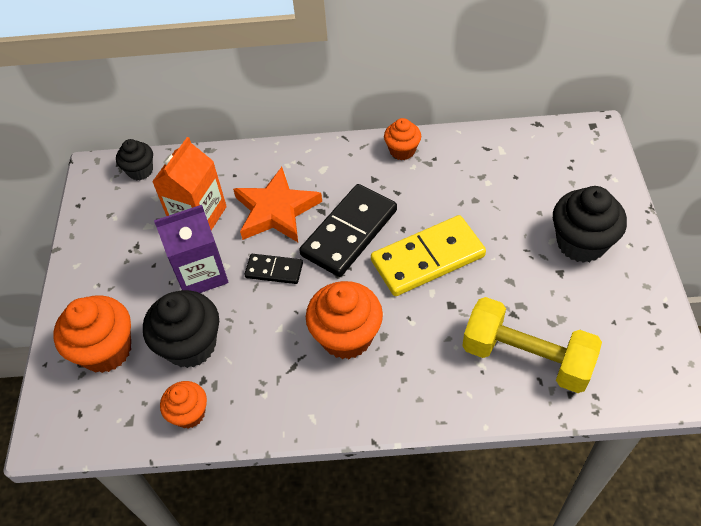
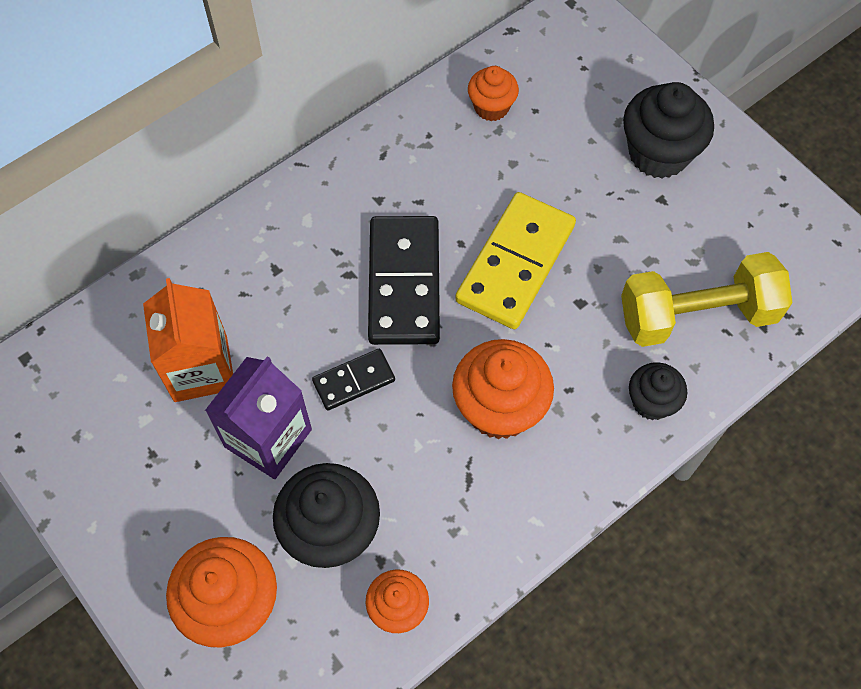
camera: 40 degrees left, 10 degrees up
black cupcake [116,139,153,180] -> black cupcake moved to [629,362,687,420]
orange star [233,167,322,242] -> none
orange cupcake [384,118,421,160] -> orange cupcake moved to [468,66,519,121]

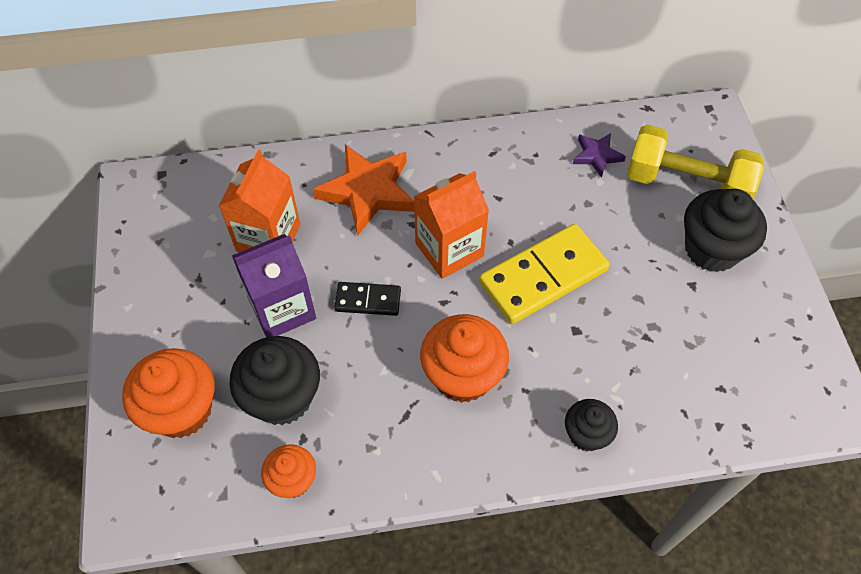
camera: 30 degrees right, 5 degrees down
black domino [368,216,440,345] -> orange carton [414,171,489,279]
orange cupcake [468,66,519,121] -> purple star [573,133,626,178]
yellow dumbbell [621,252,792,347] -> yellow dumbbell moved to [627,124,764,199]
none -> orange star [313,145,415,236]

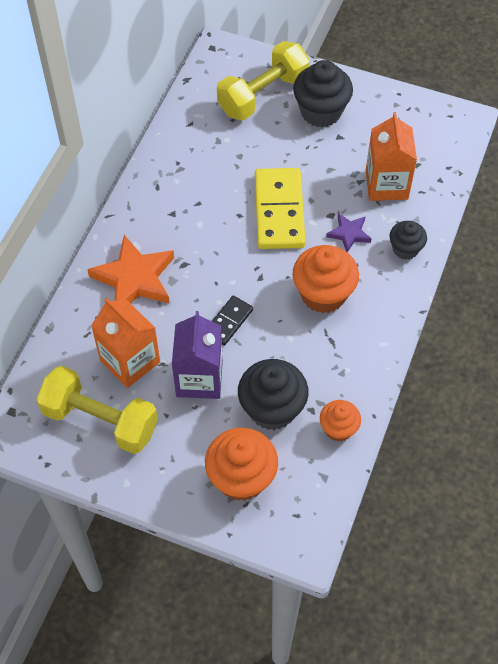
camera: 60 degrees left, 0 degrees up
orange carton [414,171,489,279] -> orange carton moved to [366,112,417,201]
purple star [573,133,626,178] -> purple star moved to [326,213,371,252]
none -> yellow dumbbell [36,366,158,454]

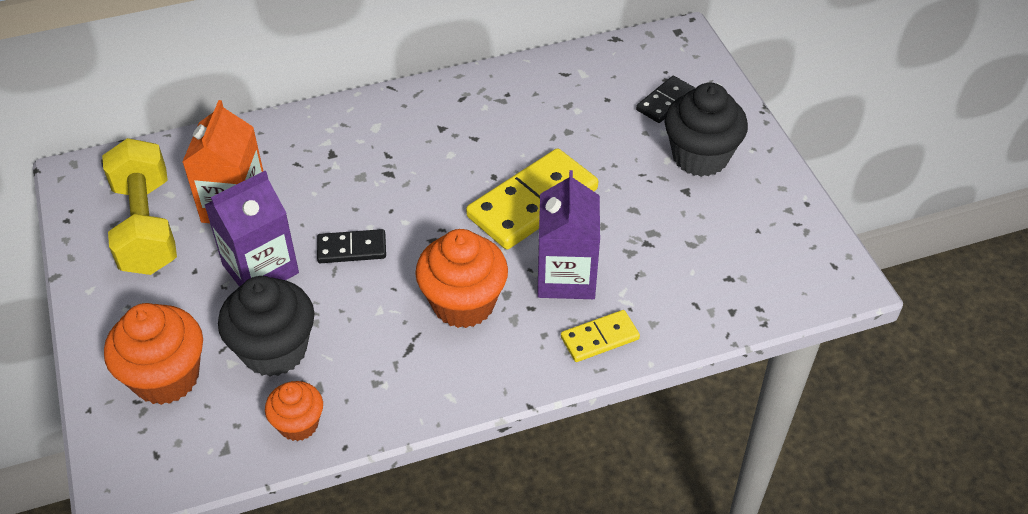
camera: 50 degrees right, 10 degrees down
orange star [87,235,174,304] -> none
yellow dumbbell [217,41,310,121] -> black domino [636,76,696,123]
purple star [326,213,371,252] -> purple carton [537,170,600,299]
orange carton [366,112,417,201] -> none
black cupcake [389,221,427,260] -> yellow domino [561,310,640,362]

